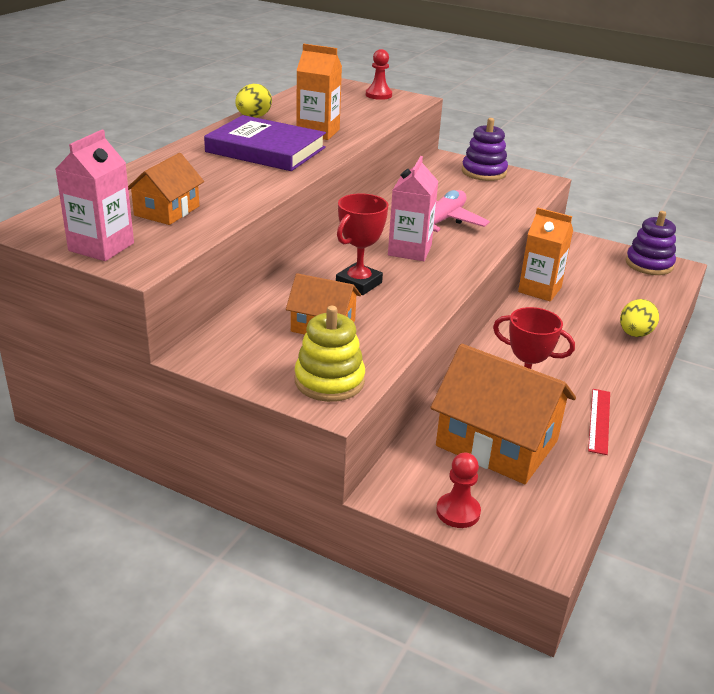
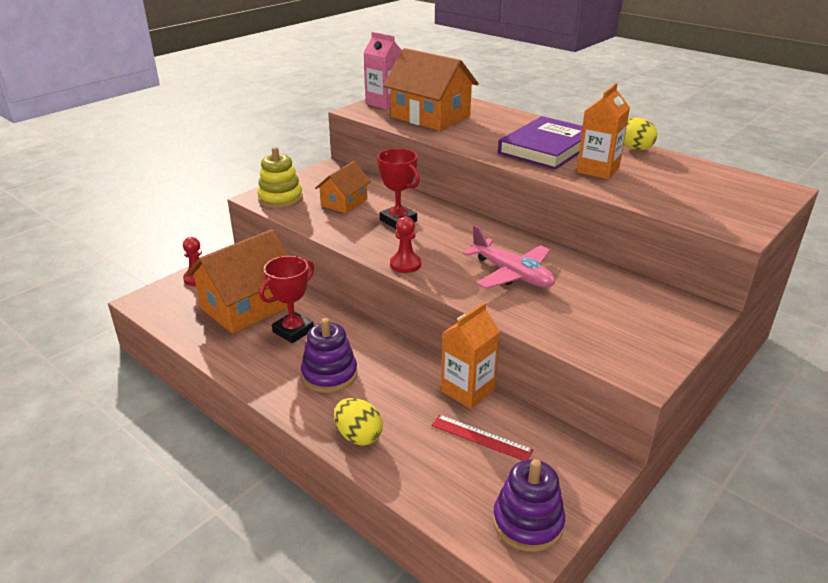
camera: 105 degrees right, 0 degrees up
orange house [128,153,204,225] -> orange house [383,48,478,131], size x1.78
red pawn [366,49,392,100] -> red pawn moved to [390,217,421,273]
pink carton [388,156,438,261] -> none
purple stacking toy [462,118,508,181] -> purple stacking toy moved to [301,318,357,393]
red ruler [588,389,610,455] -> red ruler moved to [431,415,533,461]

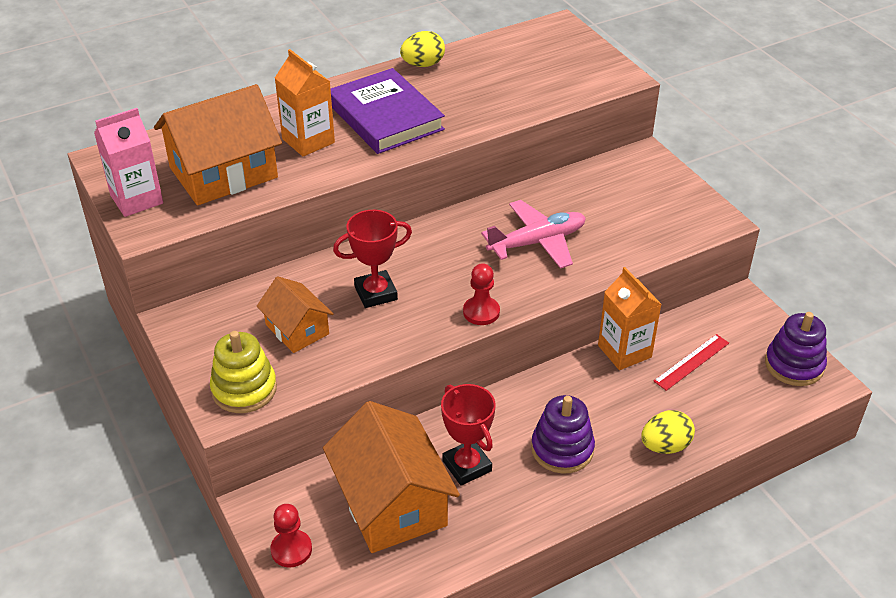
camera: 70 degrees left, 10 degrees up
orange carton [576,83,630,179] -> orange carton moved to [275,49,335,157]

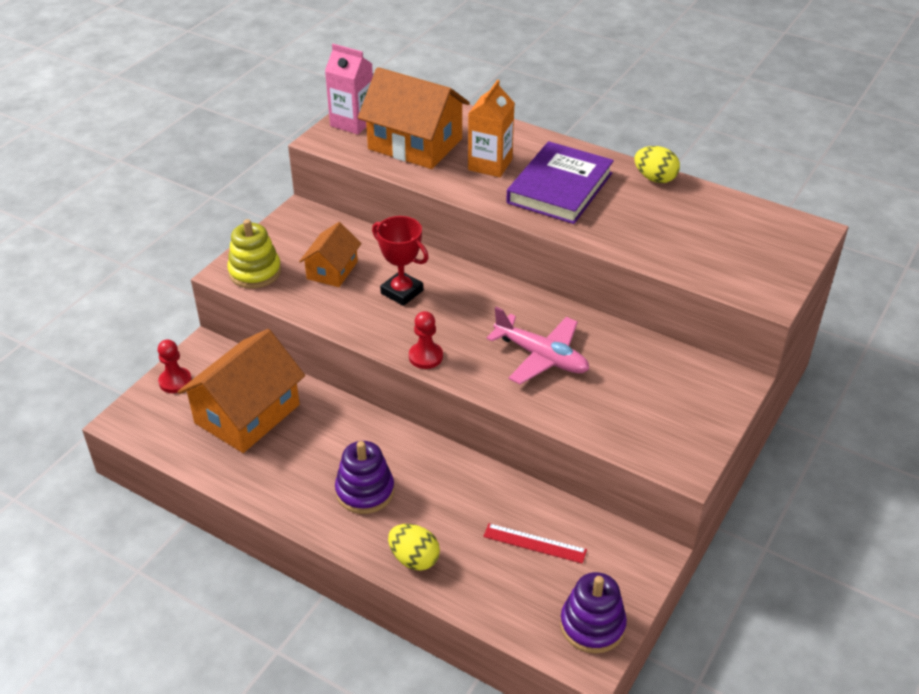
camera: 60 degrees right, 0 degrees up
red trophy [441,384,495,486] -> none
orange carton [598,267,662,370] -> none

